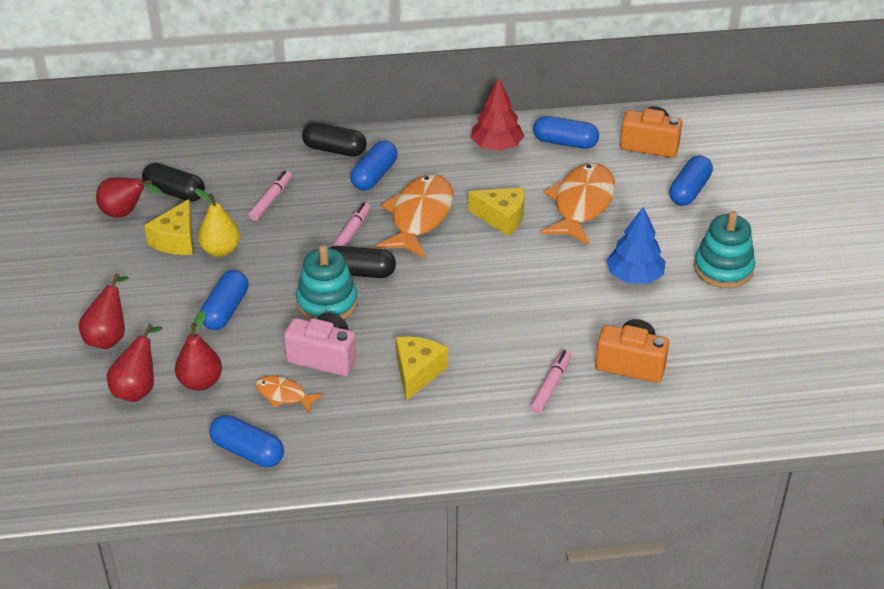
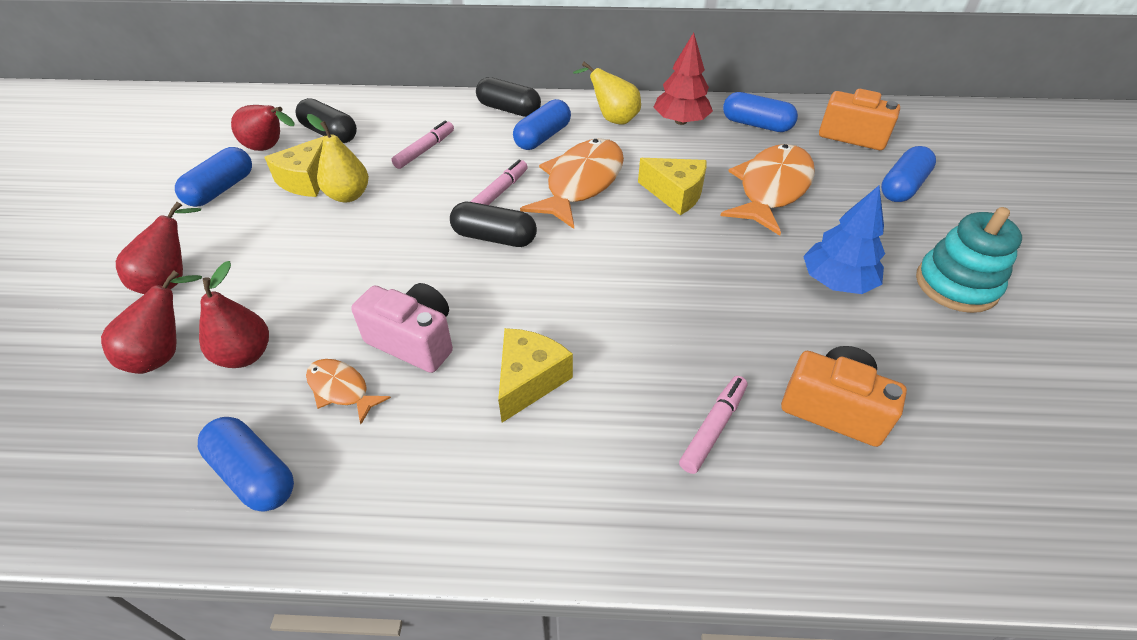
camera: 10 degrees right, 5 degrees up
blue capsule [200,270,248,330] -> blue capsule moved to [175,147,252,207]
turquoise stacking toy [296,245,358,320] -> none
none -> yellow pear [573,62,641,125]

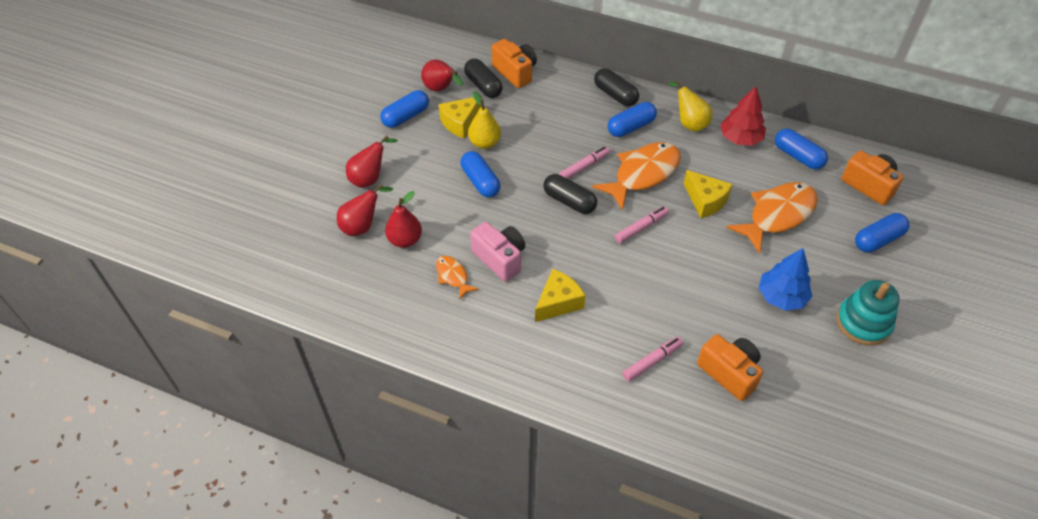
camera: 20 degrees right, 5 degrees up
blue capsule [198,417,294,512] -> blue capsule moved to [461,151,500,198]
pink marker [391,121,454,169] -> pink marker moved to [615,206,669,243]
none -> orange camera [492,39,537,88]

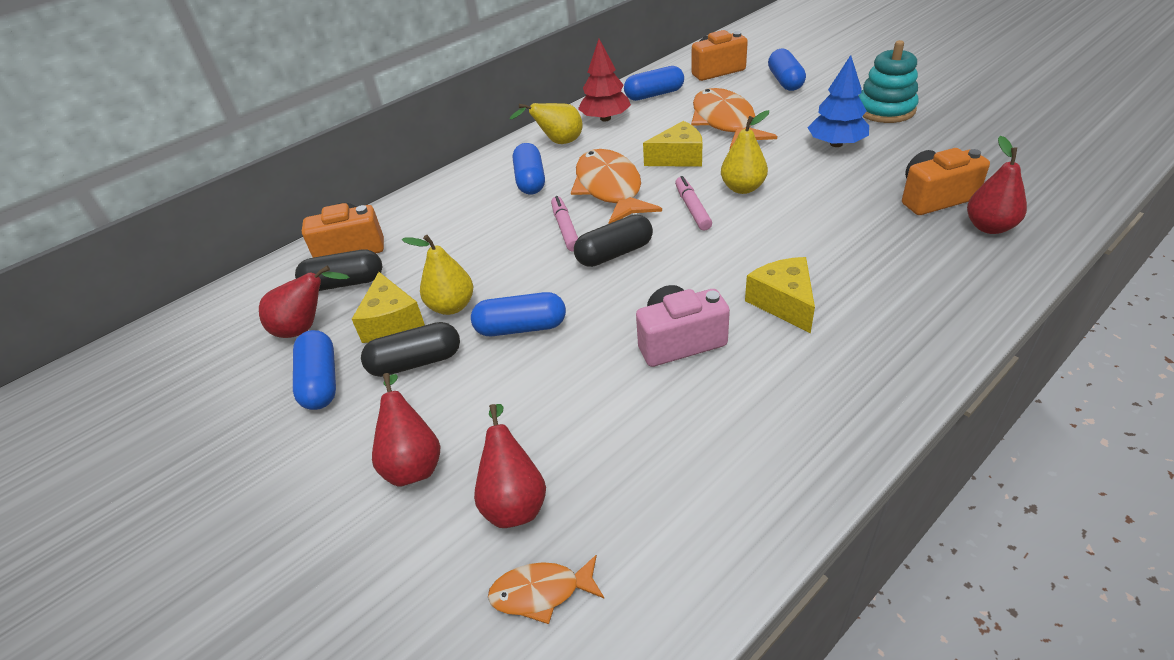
camera: 60 degrees left, 10 degrees down
red pear [385,191,422,248] -> red pear moved to [967,136,1027,234]
orange fish [436,256,479,300] -> orange fish moved to [488,555,604,624]
black capsule [594,68,639,106] -> black capsule moved to [361,322,460,377]
pink marker [622,337,683,382] -> none
none -> yellow pear [721,110,769,194]

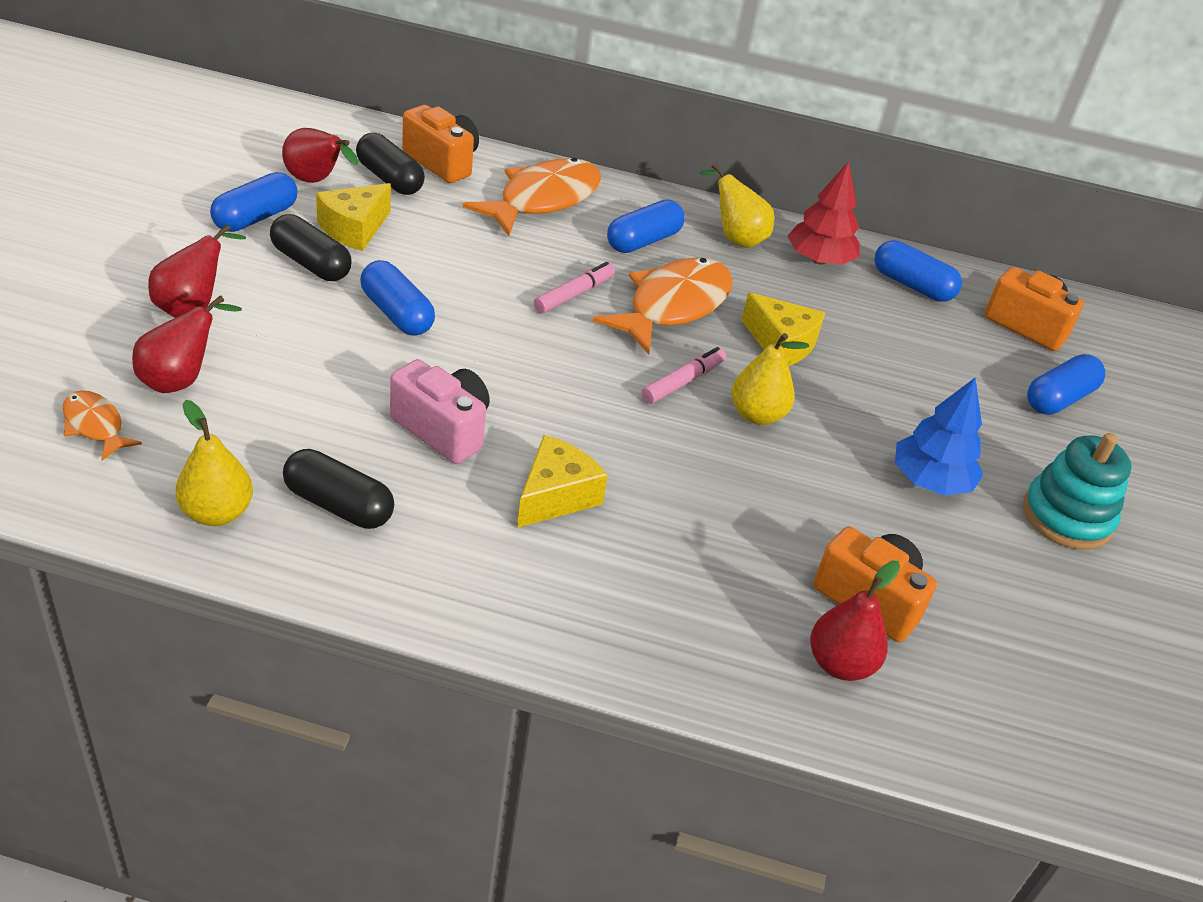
camera: 45 degrees right, 0 degrees up
yellow pear [402,235,473,315] -> yellow pear moved to [175,400,253,526]
black capsule [574,214,653,267] -> black capsule moved to [283,449,394,529]
orange fish [691,88,777,149] -> orange fish moved to [463,157,601,236]

